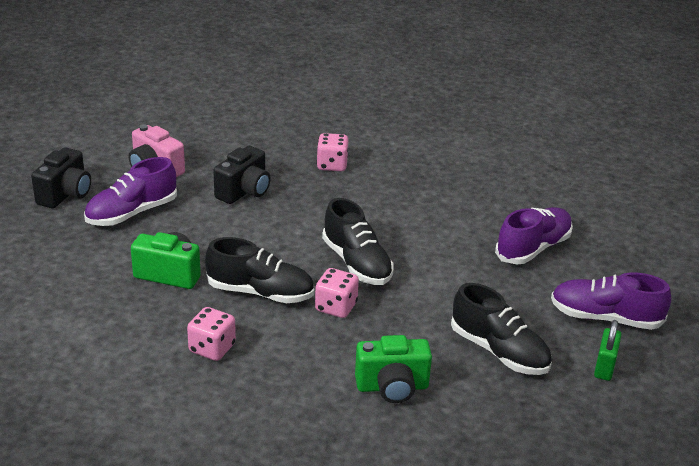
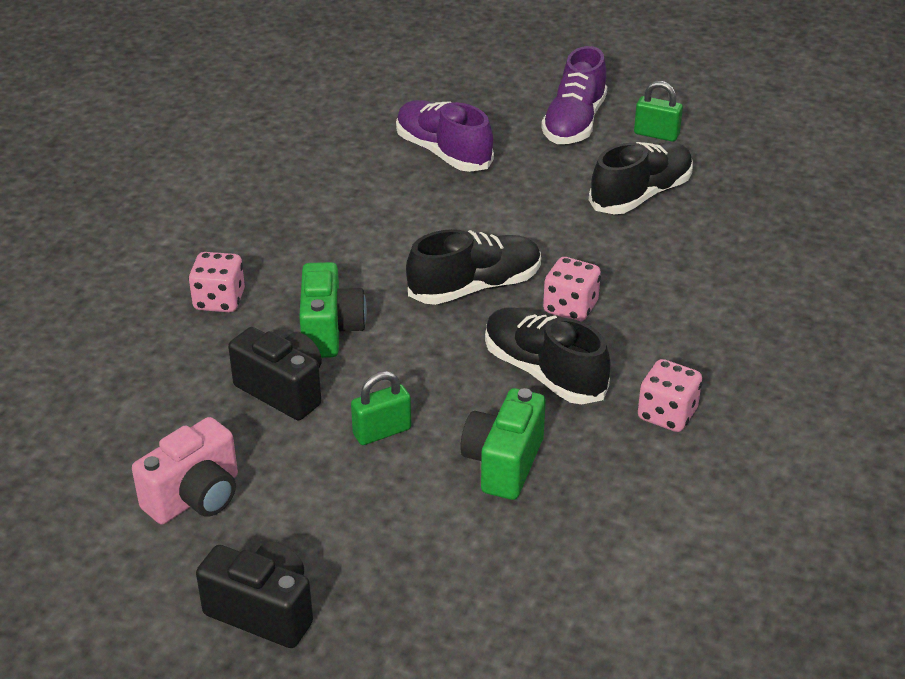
camera: 85 degrees left, 5 degrees up
purple shoe [84,157,177,226] -> none
black shoe [205,237,314,303] -> black shoe turned 60 degrees counterclockwise [485,307,610,404]
green camera [355,335,432,403] -> green camera moved to [299,262,367,358]
none -> green padlock [351,371,411,445]

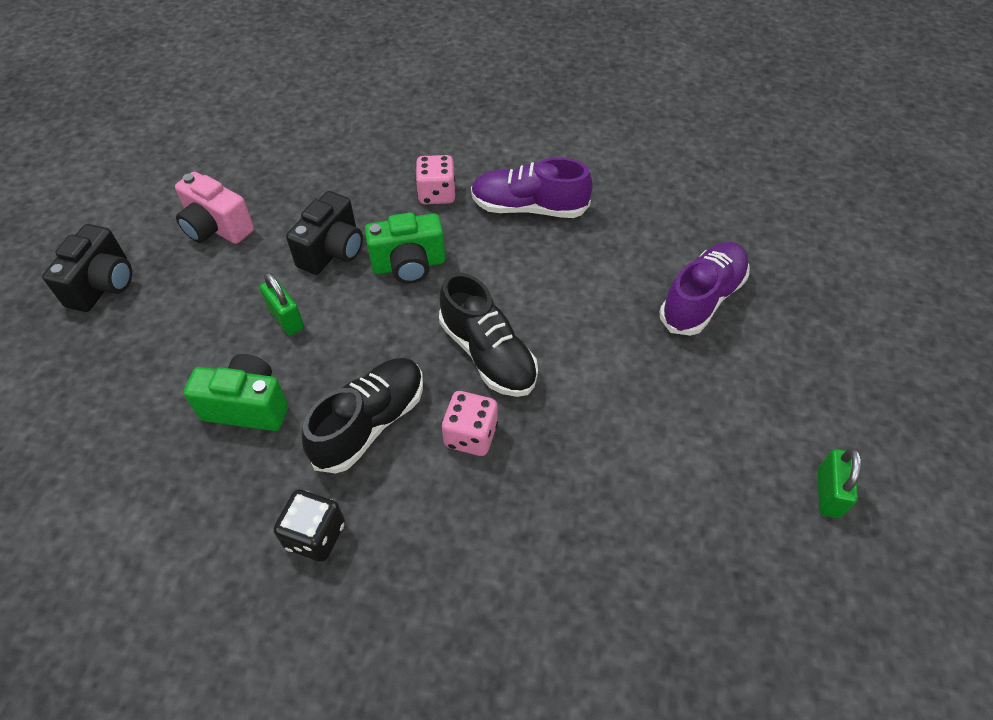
camera: 80 degrees right, 15 degrees up
purple shoe [541,46,607,144] -> purple shoe moved to [471,157,593,218]
black shoe [589,142,693,214] -> none
pink dice [638,359,702,432] -> black dice [274,489,345,562]

